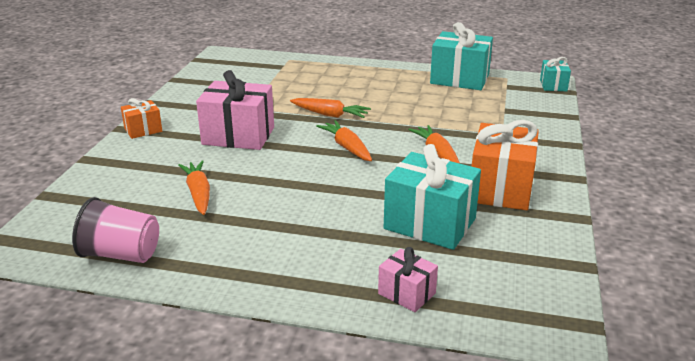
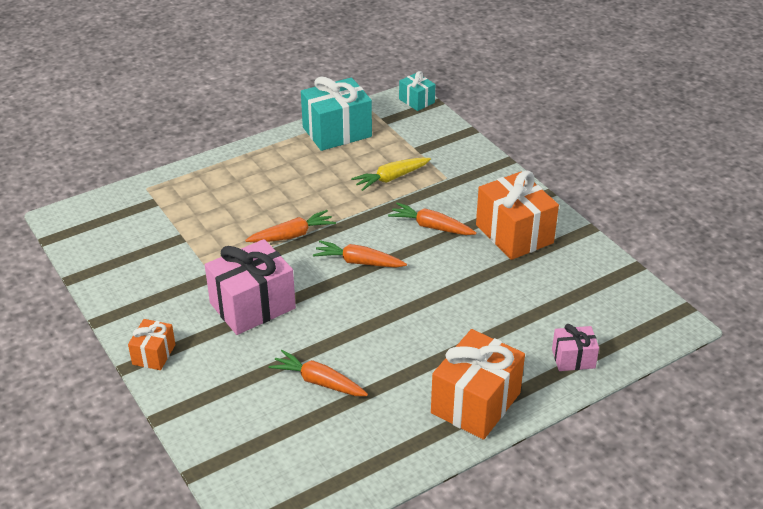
camera: 45 degrees left, 10 degrees up
pink cup [72,197,159,263] -> none
turquoise gift [384,144,481,250] -> none
none -> yellow carrot [351,158,431,191]
none -> orange gift [431,329,525,440]

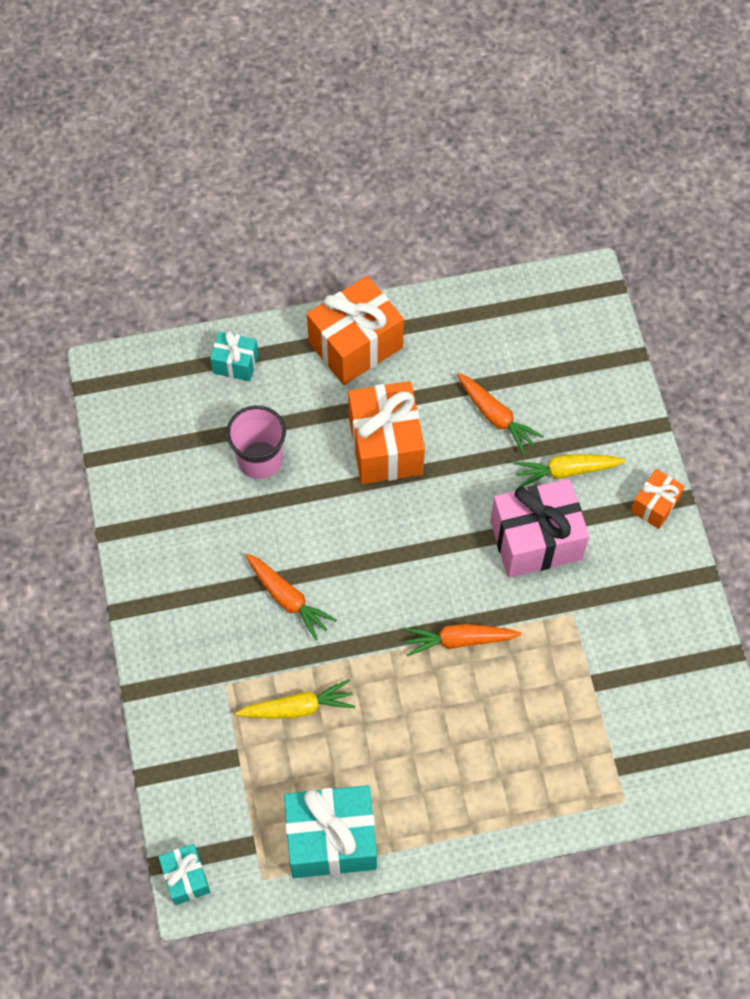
camera: 160 degrees left, 25 degrees up
orange carrot [313,240,407,268] -> none
orange gift [476,170,559,260] -> orange gift moved to [348,381,425,484]
pink gift [552,324,599,371] -> turquoise gift [210,331,259,381]
none -> pink cup [226,406,286,479]
none -> yellow carrot [514,454,626,487]

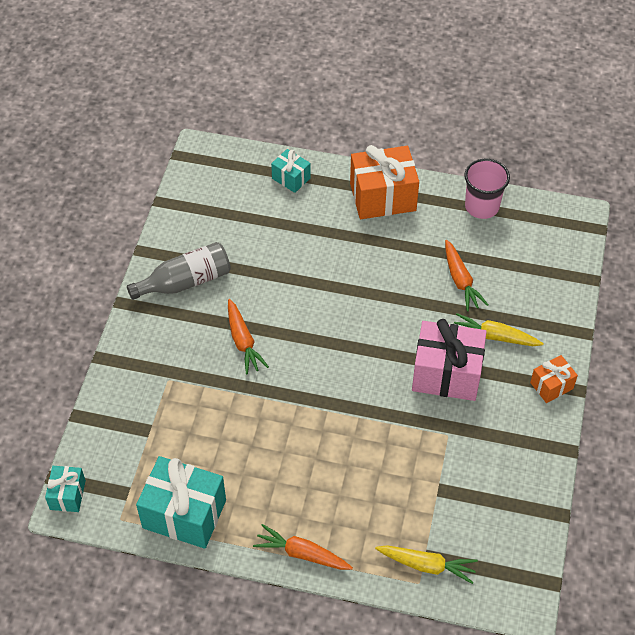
camera: 25 degrees right, 10 degrees down
pink cup [226,406,286,479] -> pink cup moved to [464,159,510,219]
yellow carrot [235,679,355,719] -> yellow carrot moved to [375,545,478,584]
orange gift [348,381,425,484] -> none
orange carrot [404,624,522,657] -> orange carrot moved to [253,524,353,570]
none -> grey bottle [127,242,231,300]

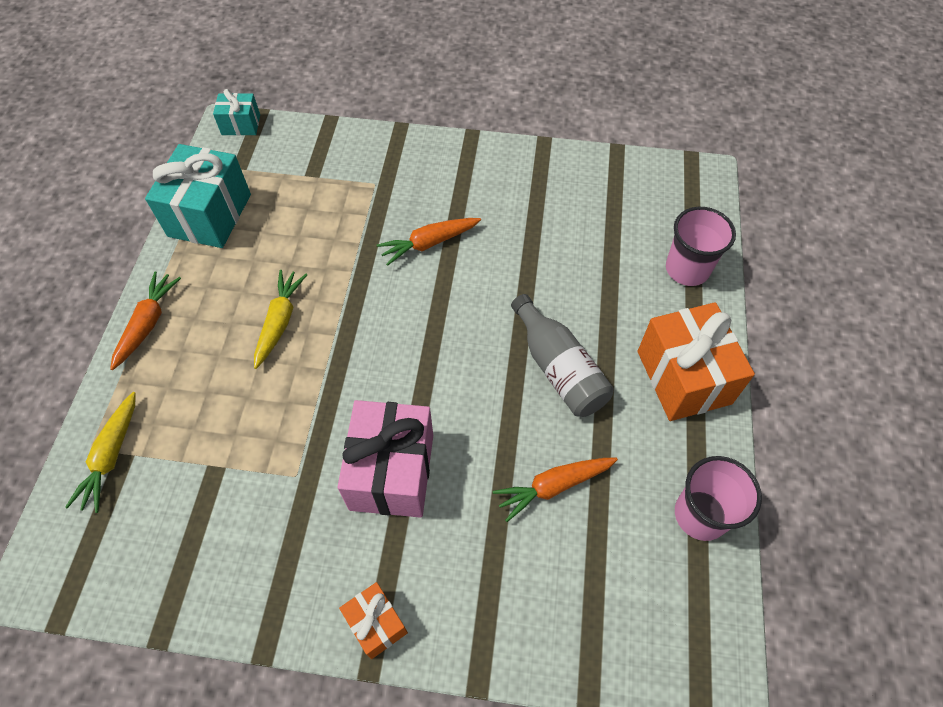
camera: 85 degrees right, 5 degrees up
grey bottle [127,242,231,300] -> grey bottle moved to [511,294,614,417]
turquoise gift [271,149,311,193] -> pink cup [666,207,736,286]
yellow carrot [454,313,544,346] -> yellow carrot moved to [254,270,307,369]

